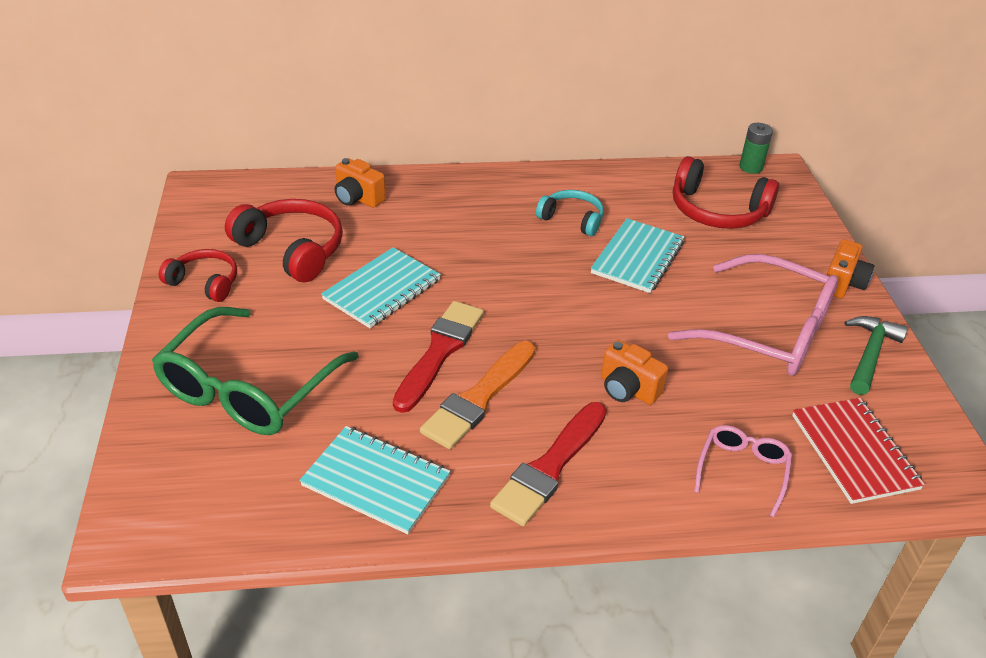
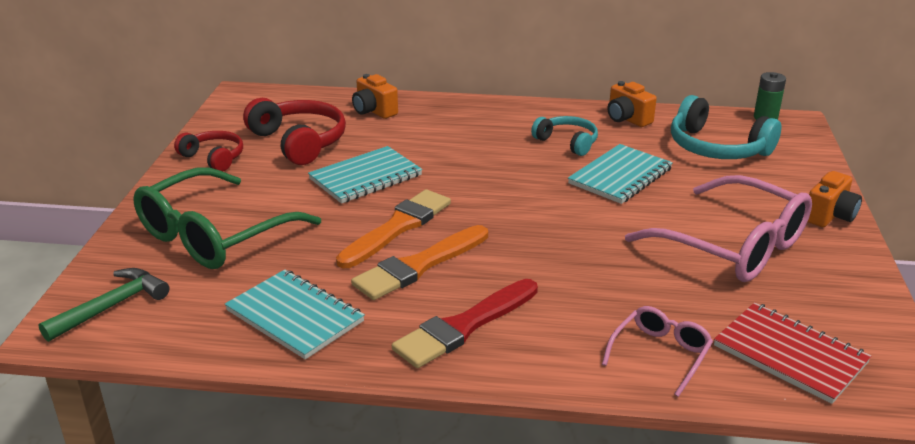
camera: 15 degrees right, 10 degrees down
red brush [393,301,484,413] -> orange brush [336,189,451,268]
orange camera [601,340,668,405] -> orange camera moved to [608,81,657,127]
red headphones [673,156,779,229] -> turquoise headphones [671,95,781,159]
red notebook [792,398,925,504] -> red notebook turned 45 degrees counterclockwise [714,302,871,404]
green hammer [845,316,908,395] -> green hammer moved to [38,268,169,342]

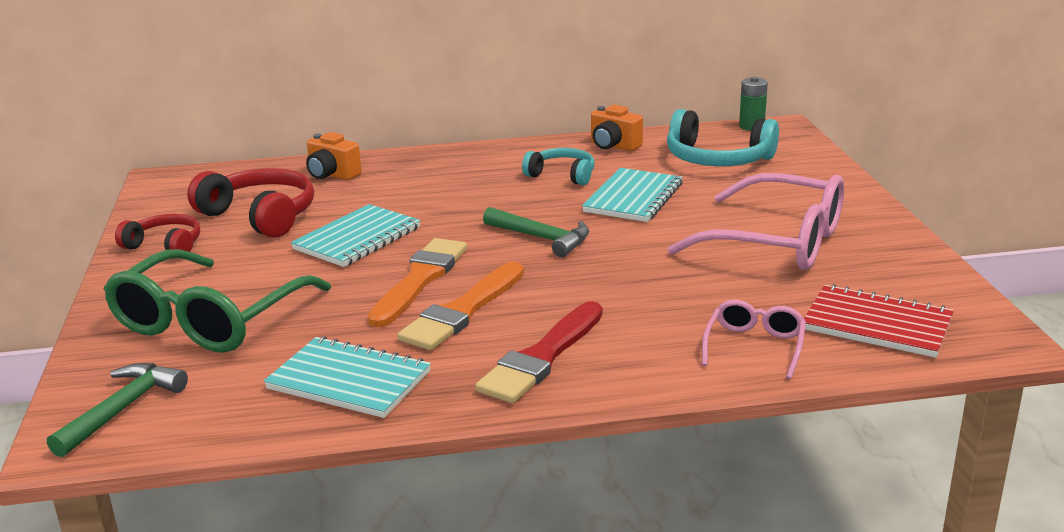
camera: 15 degrees left, 5 degrees down
orange camera [808,171,862,227] -> none
none -> green hammer [483,207,589,257]

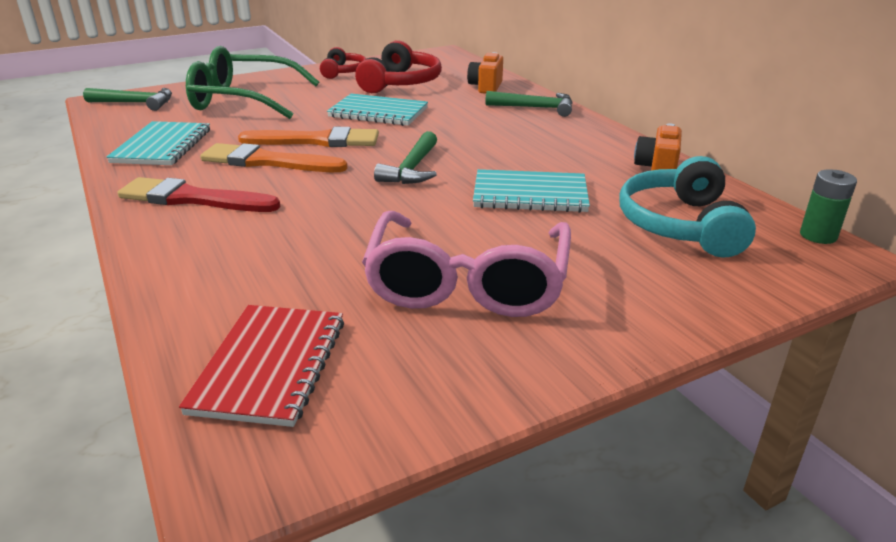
camera: 70 degrees right, 5 degrees up
turquoise headphones [522,148,595,185] -> none
pink glasses [702,300,806,379] -> none
none -> green hammer [485,91,572,117]

